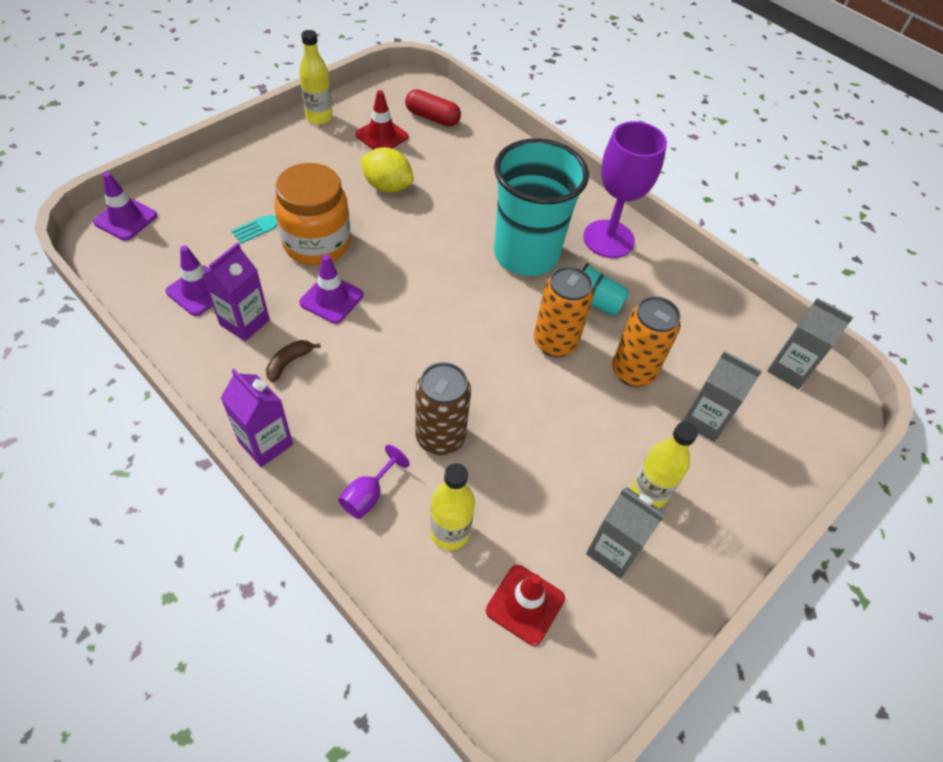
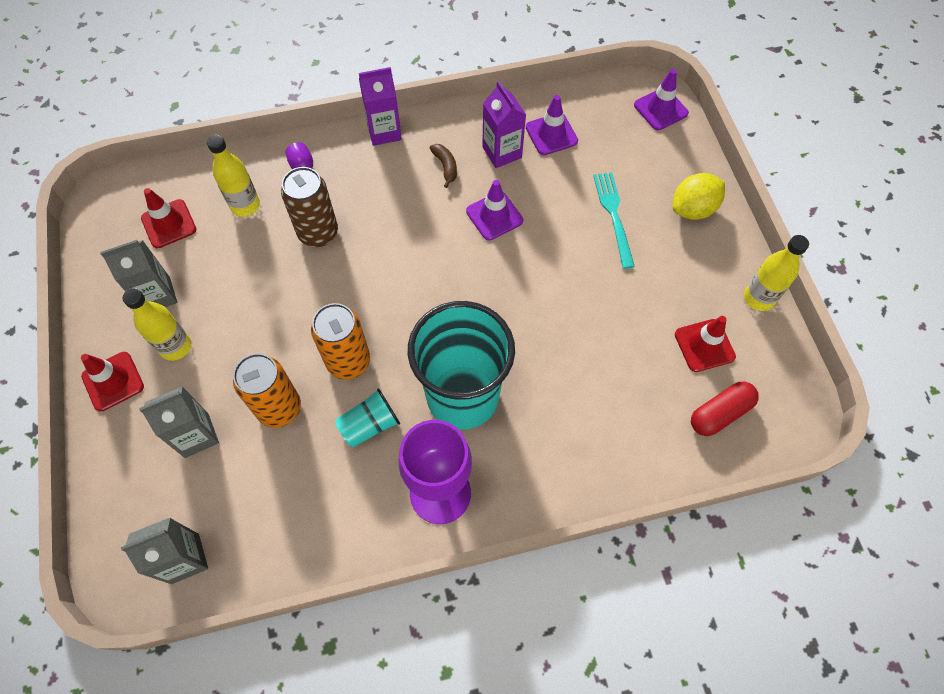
camera: 125 degrees right, 10 degrees up
orange jar [274,163,351,265] -> none
yellow lemon [360,147,414,193] -> yellow lemon moved to [673,173,725,220]
none -> red traffic cone [81,352,144,412]

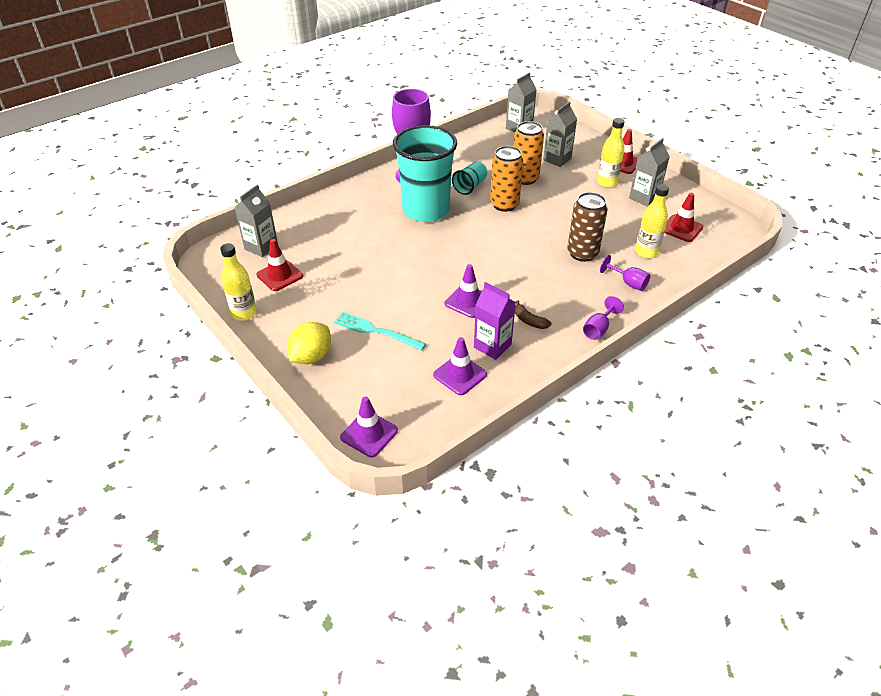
camera: 155 degrees right, 20 degrees down
purple carton [359,67,402,146] -> purple goblet [583,296,624,340]
turquoise fork [593,172,635,269] -> turquoise fork turned 150 degrees clockwise [334,312,426,351]
red capsule [691,382,759,436] -> grey carton [235,184,278,257]

